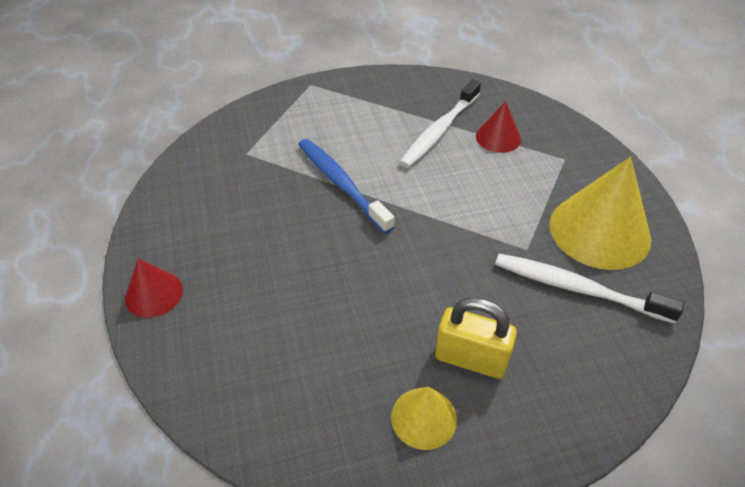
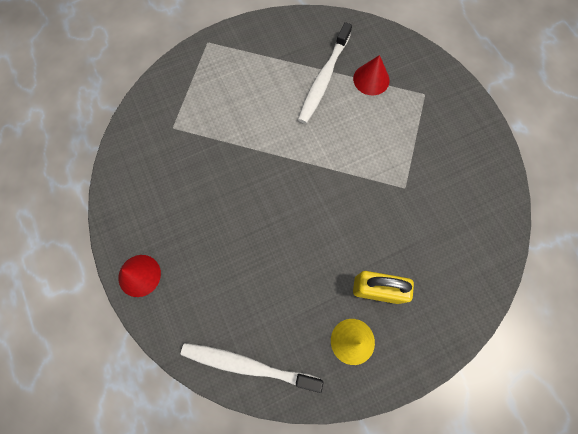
camera: 10 degrees left, 25 degrees up
blue toothbrush [298,139,395,234] -> none
white toothbrush [495,254,684,323] -> white toothbrush moved to [181,343,324,393]
yellow cone [550,157,651,270] -> none

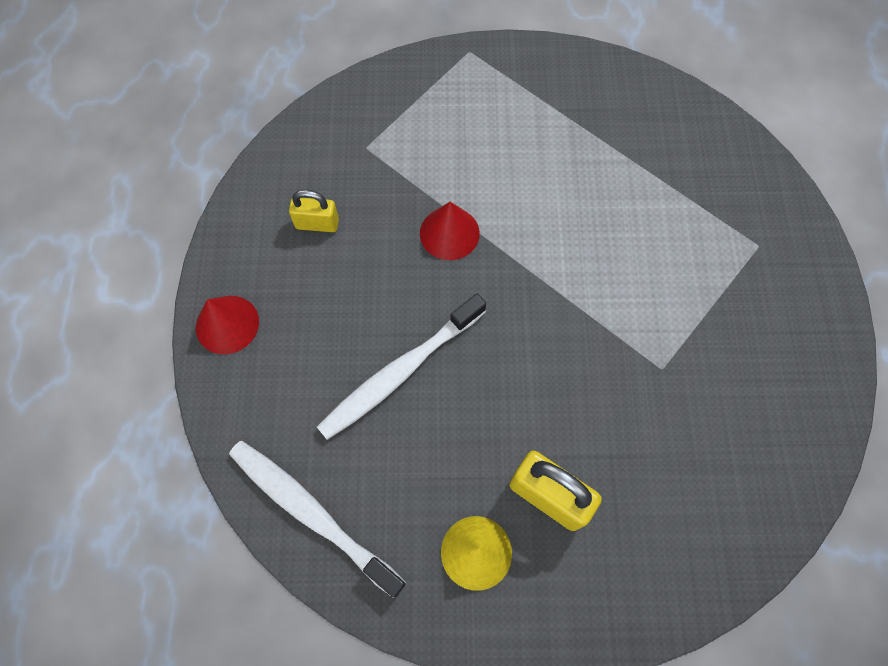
camera: 25 degrees right, 5 degrees down
white toothbrush [298,22,352,124] -> white toothbrush moved to [317,294,486,440]
red cone [353,55,390,95] -> red cone moved to [420,202,480,260]
none -> yellow padlock [289,190,339,232]

